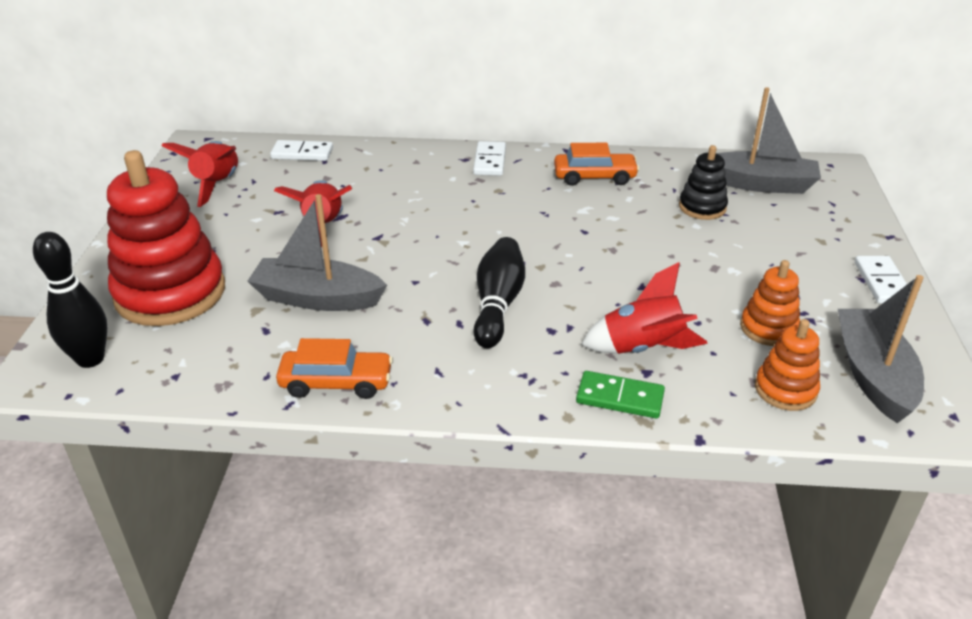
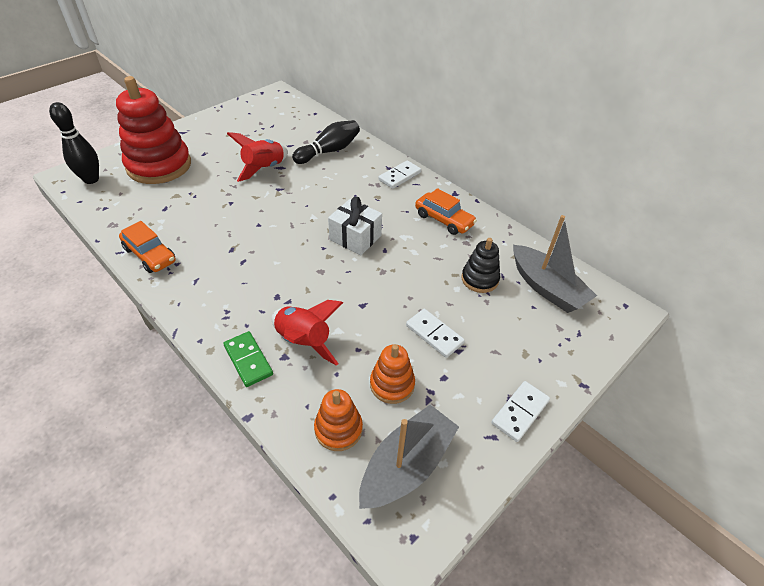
camera: 40 degrees right, 10 degrees up
red rocket [161,141,238,207] -> none
grey boat [247,194,387,311] -> none
white domino [270,140,333,161] -> white domino moved to [406,309,465,358]
black bowling pin [474,237,525,348] -> black bowling pin moved to [292,120,360,164]
none -> white gift [328,197,382,255]

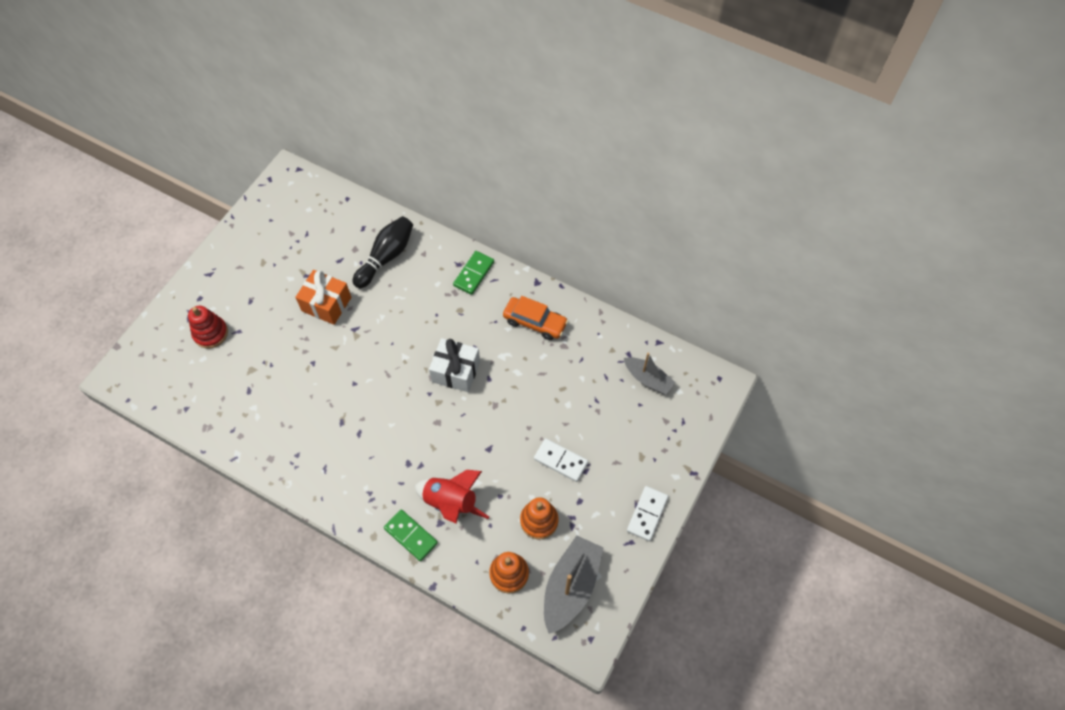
camera: 15 degrees left, 15 degrees up
black bowling pin [49,102,99,184] -> none
red stacking toy [116,76,191,184] -> red stacking toy [188,306,228,348], size x0.50
orange car [119,221,176,273] -> none
red rocket [227,132,288,182] -> orange gift [295,270,351,325]
white domino [378,160,421,189] -> green domino [453,251,494,295]
black stacking toy [461,238,500,293] -> none
grey boat [513,215,597,313] -> grey boat [624,353,675,395], size x0.63

